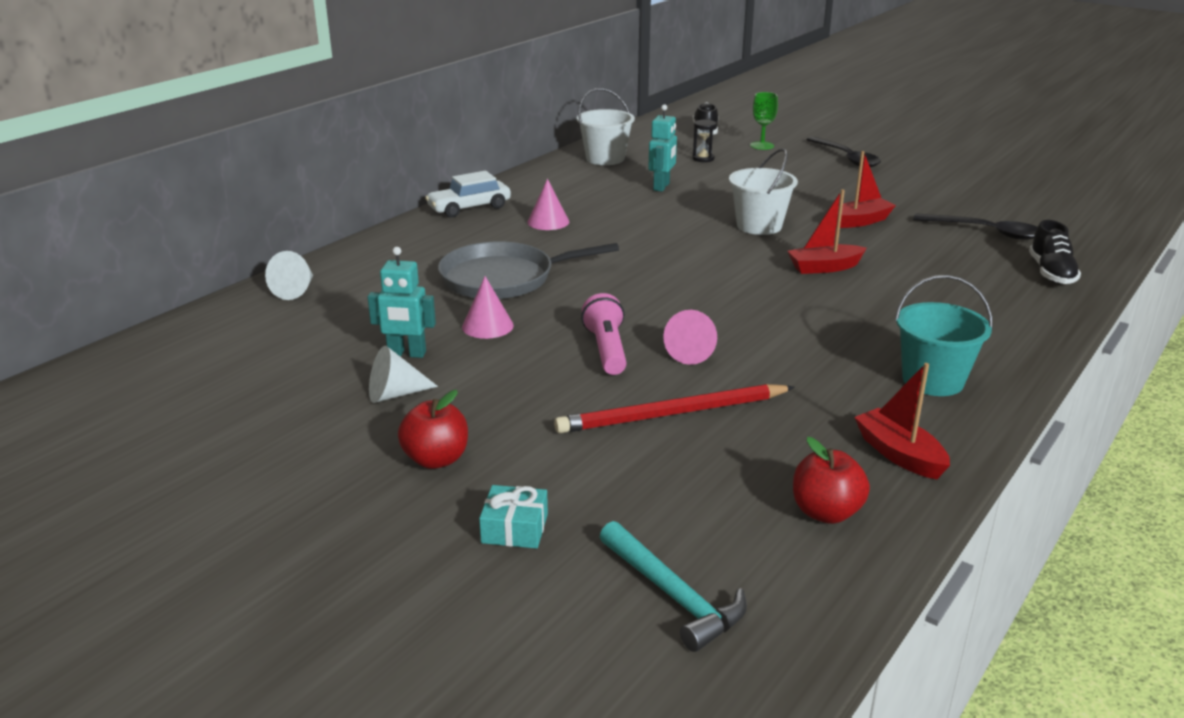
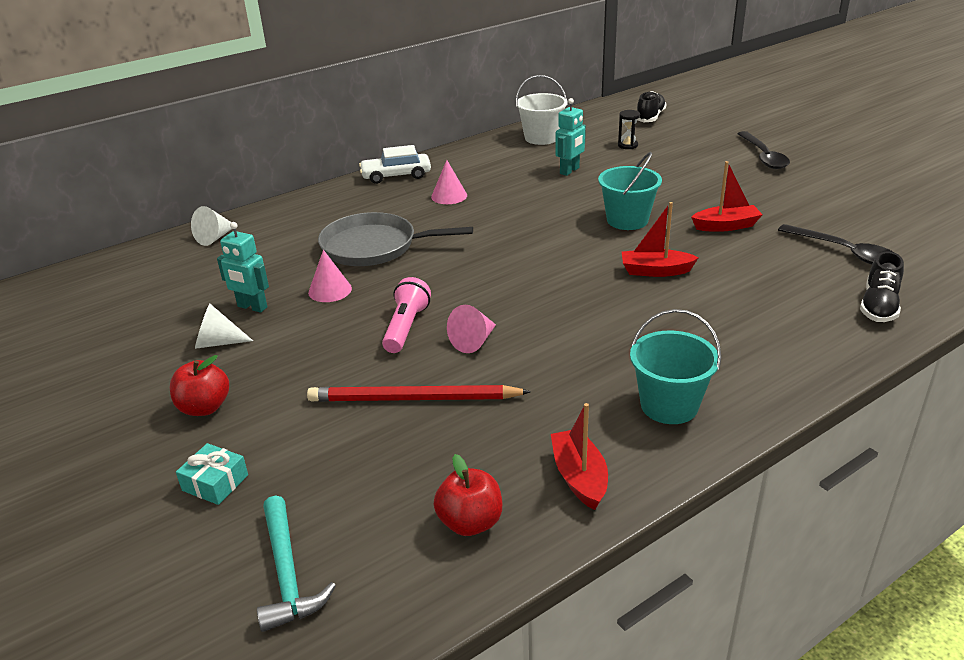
camera: 20 degrees right, 5 degrees up
white bucket [729,148,798,235] -> turquoise bucket [598,152,662,230]
green goblet [750,92,778,150] -> none

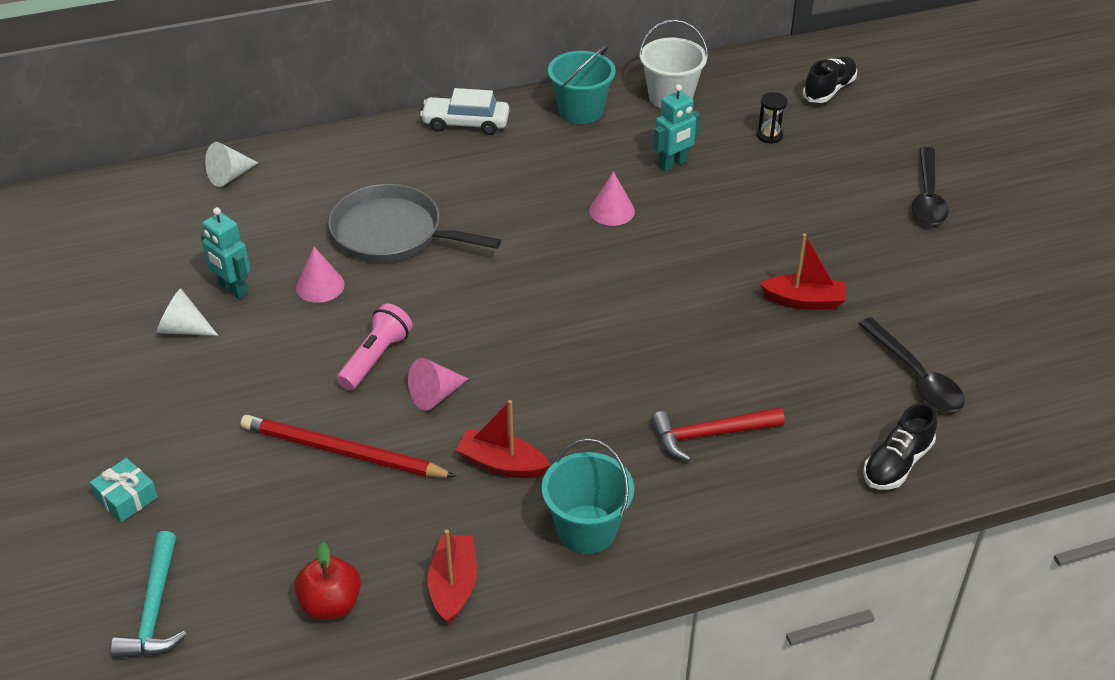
camera: 15 degrees right, 10 degrees up
red apple [170,355,229,416] -> none
pink cone [431,160,467,204] -> pink cone moved to [589,172,635,226]
turquoise bucket [598,152,662,230] -> turquoise bucket moved to [548,45,616,124]
red boat [622,202,699,277] -> red boat moved to [456,400,550,478]
none -> red hammer [651,407,785,461]

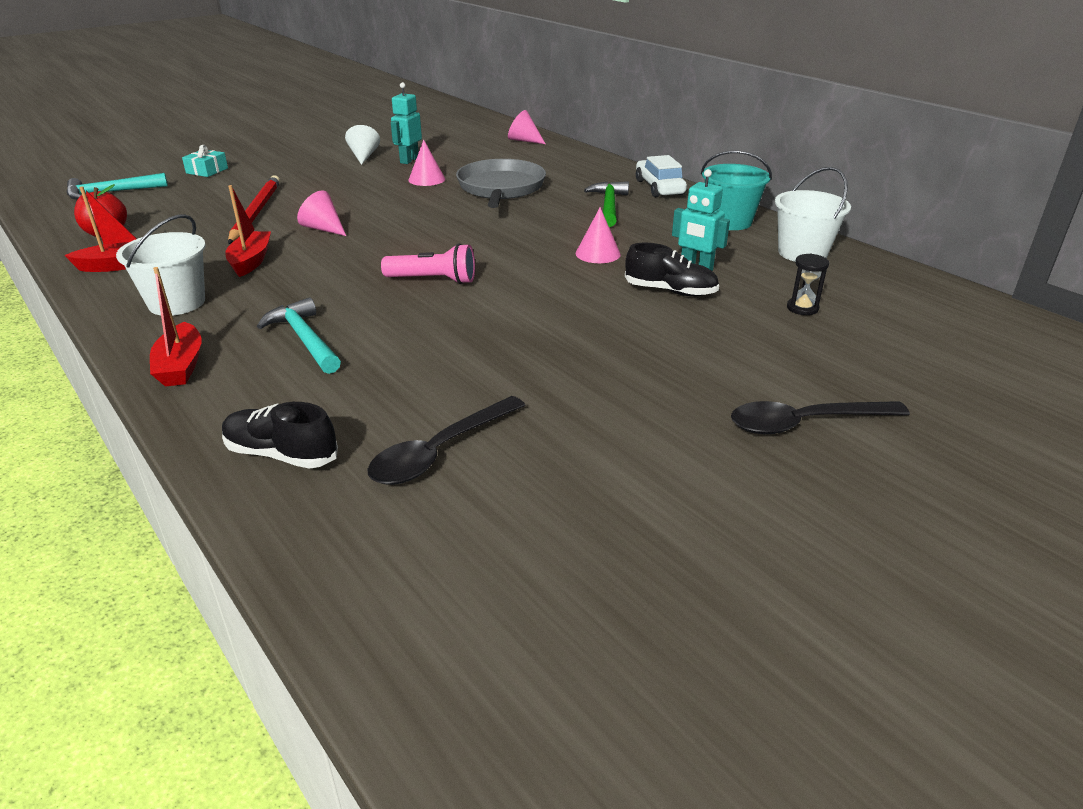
camera: 70 degrees right, 10 degrees down
white cone [205,142,258,187] -> pink cone [508,110,546,144]
pink flashlight [337,303,413,390] -> pink flashlight moved to [381,243,475,284]
turquoise bucket [542,439,634,554] -> white bucket [116,214,206,316]
red hammer [651,407,785,461] -> turquoise hammer [257,297,341,374]
red boat [759,233,846,310] -> red boat moved to [150,267,202,386]
black shoe [803,57,857,103] -> black shoe moved to [625,243,719,296]
none -> green hammer [584,181,629,227]

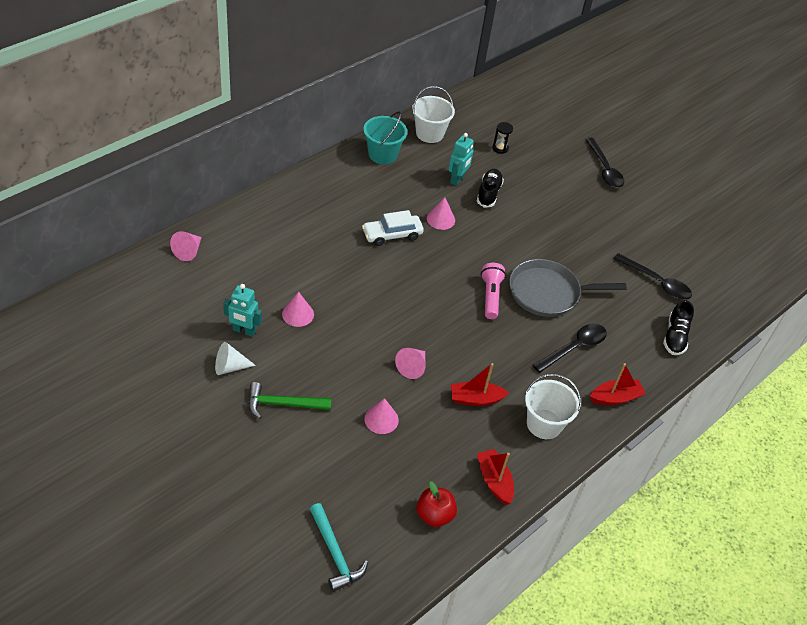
camera: 100 degrees left, 15 degrees up
turquoise gift [182,145,228,177] -> none
red pencil [228,175,280,244] -> pink cone [364,398,399,434]
turquoise hammer [257,297,341,374] -> black spoon [533,324,607,373]
grey pan [456,159,546,208] -> grey pan moved to [509,259,627,317]
green hammer [584,181,629,227] -> green hammer moved to [248,382,331,419]
white car [636,155,687,197] -> white car moved to [362,210,424,246]

